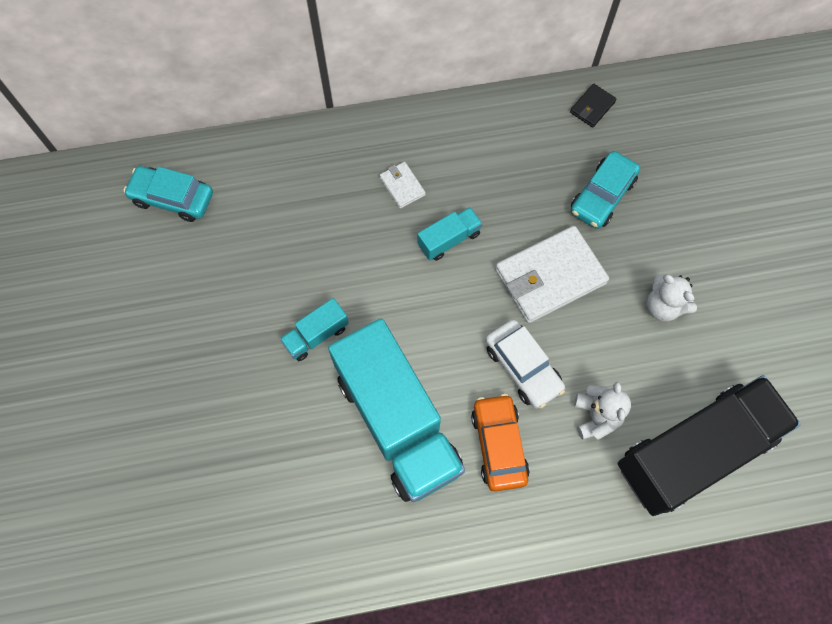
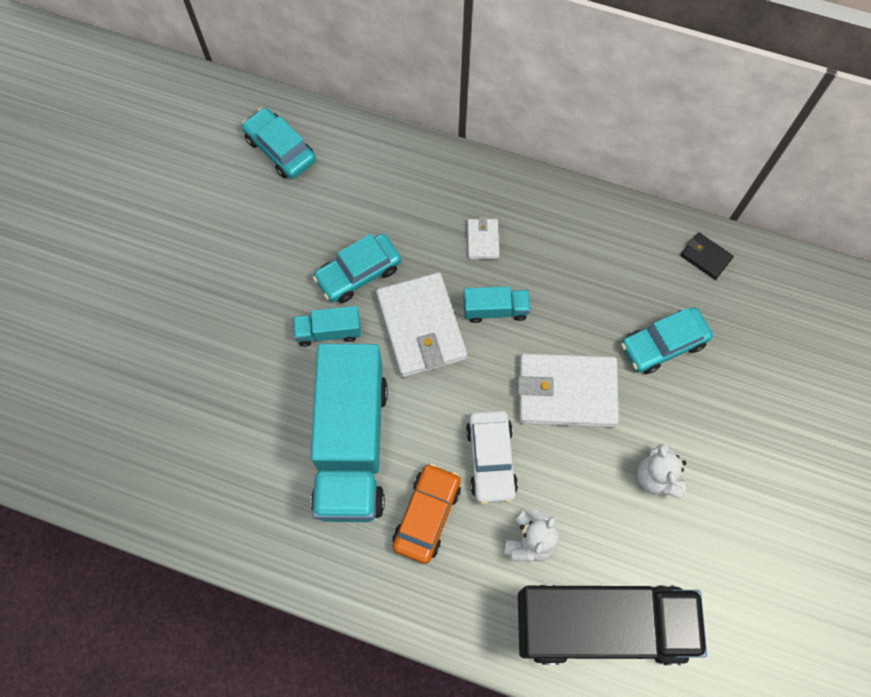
camera: 30 degrees right, 0 degrees up
black wallet [570,84,617,128] -> black wallet turned 60 degrees clockwise [681,232,734,280]
none -> turquoise car [313,234,401,303]
none -> white wallet [376,272,467,377]

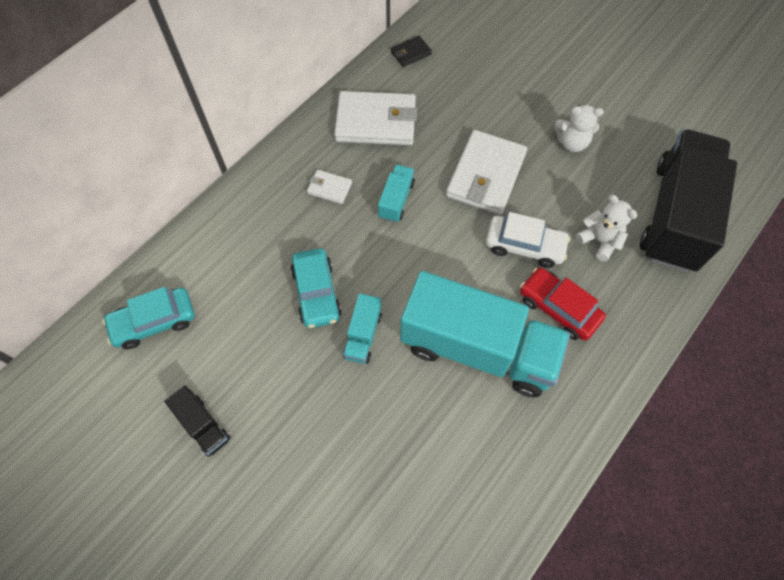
camera: 70 degrees left, 5 degrees down
white wallet [376,272,467,377] -> white wallet moved to [334,91,417,145]
orange car [392,463,461,564] -> red car [520,267,606,341]
turquoise car [621,308,713,374] -> none
none -> black truck [164,385,231,457]

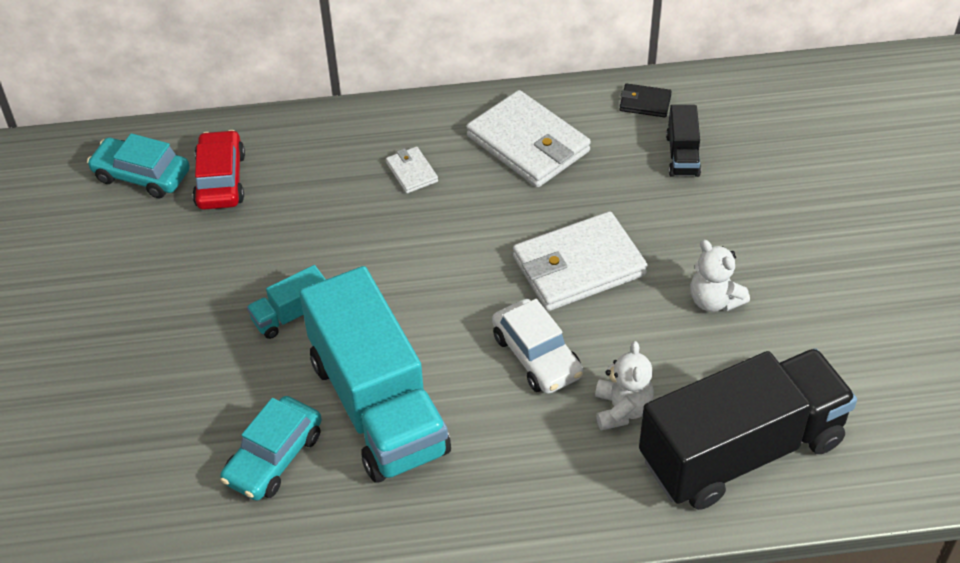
camera: 45 degrees right, 15 degrees down
black truck [164,385,231,457] -> black truck moved to [666,105,701,177]
turquoise car [291,248,342,328] -> turquoise car moved to [220,396,322,501]
turquoise truck [378,165,415,223] -> none
red car [520,267,606,341] -> red car moved to [192,130,245,210]

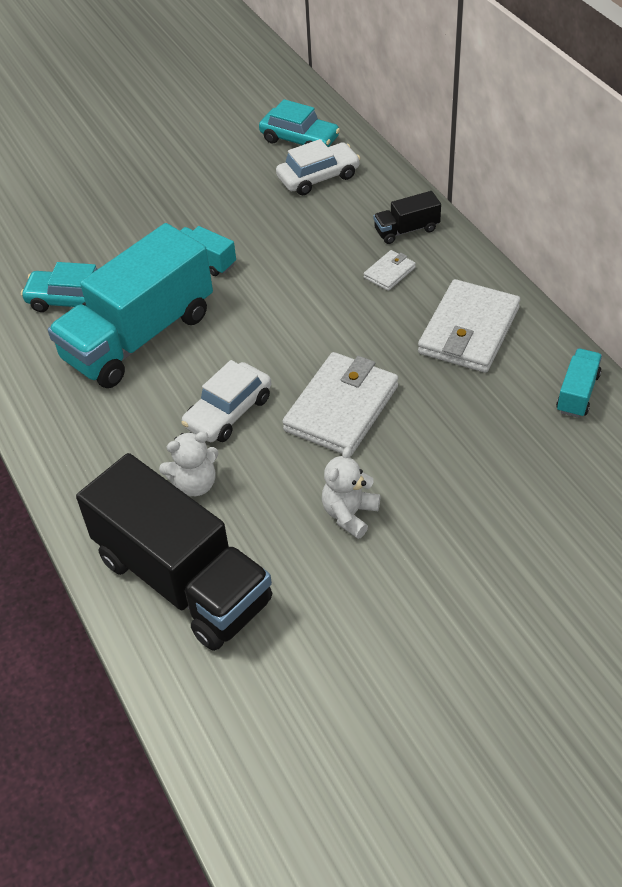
camera: 70 degrees right, 0 degrees up
turquoise car [87,133,190,199] -> turquoise car turned 120 degrees clockwise [259,99,340,147]
red car [192,130,245,210] -> white car [276,139,361,195]
white wallet [513,211,648,311] -> white wallet turned 75 degrees clockwise [282,352,398,456]
black wallet [620,83,672,117] -> turquoise truck [556,348,602,418]
black truck [666,105,701,177] -> black truck moved to [373,191,441,244]

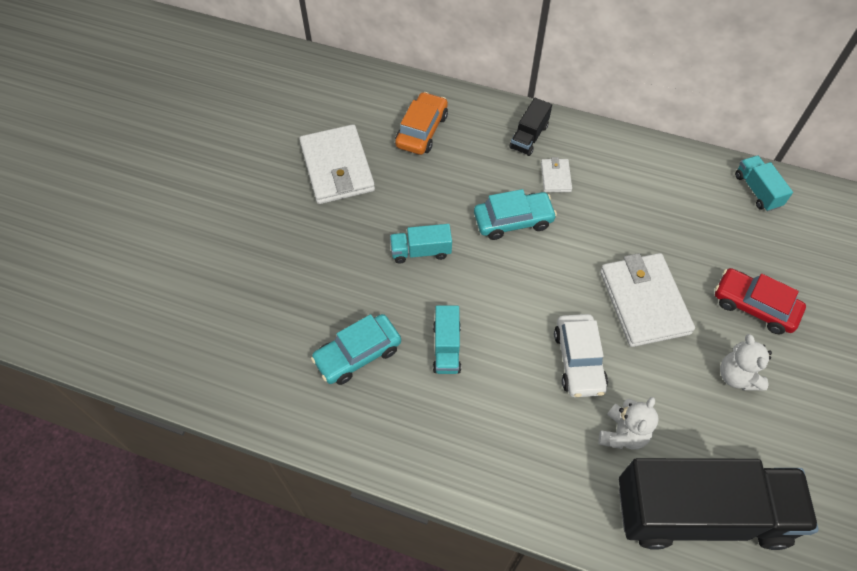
camera: 45 degrees left, 10 degrees up
turquoise truck [48,223,213,388] -> turquoise truck [433,305,461,374], size x0.42
turquoise car [259,99,340,147] -> turquoise car moved to [474,189,557,240]
white car [276,139,361,195] -> orange car [395,92,448,155]
white wallet [418,279,520,373] -> white wallet moved to [299,124,375,204]
none -> red car [715,268,806,334]

